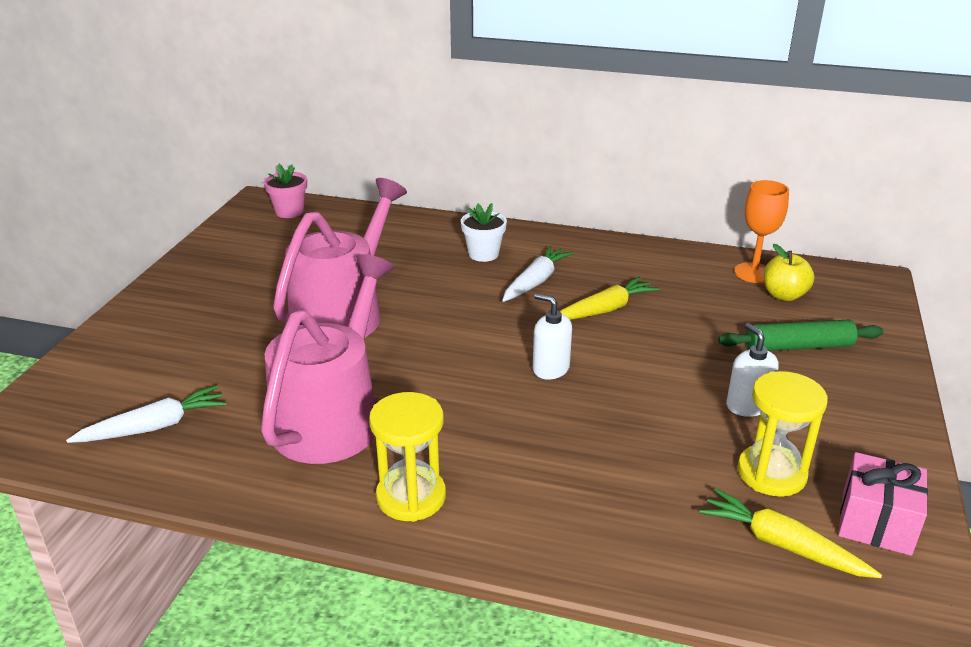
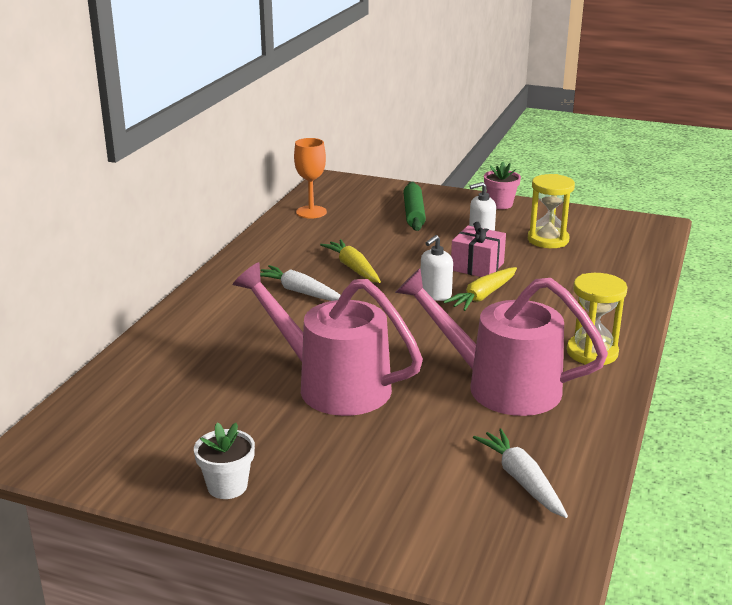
camera: 85 degrees left, 5 degrees down
pink flower pot [264,164,307,218] -> pink flower pot moved to [484,162,521,209]
white flower pot [461,203,507,262] -> white flower pot moved to [194,423,255,499]
yellow carrot [700,488,882,578] -> yellow carrot moved to [444,267,517,311]
yellow apple [764,244,814,301] -> none
pink gift [838,452,928,556] -> pink gift moved to [451,222,506,277]

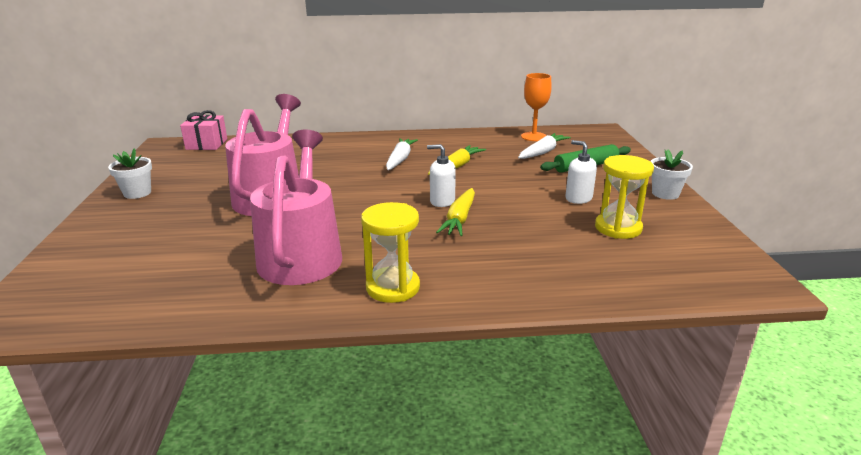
camera: 65 degrees right, 0 degrees up
yellow carrot [444,267,517,311] -> yellow carrot turned 90 degrees counterclockwise [436,188,475,236]
pink gift [451,222,506,277] -> pink gift moved to [180,110,227,150]
white carrot [473,428,568,518] -> white carrot moved to [518,133,571,159]
pink flower pot [484,162,521,209] -> white flower pot [651,150,693,200]

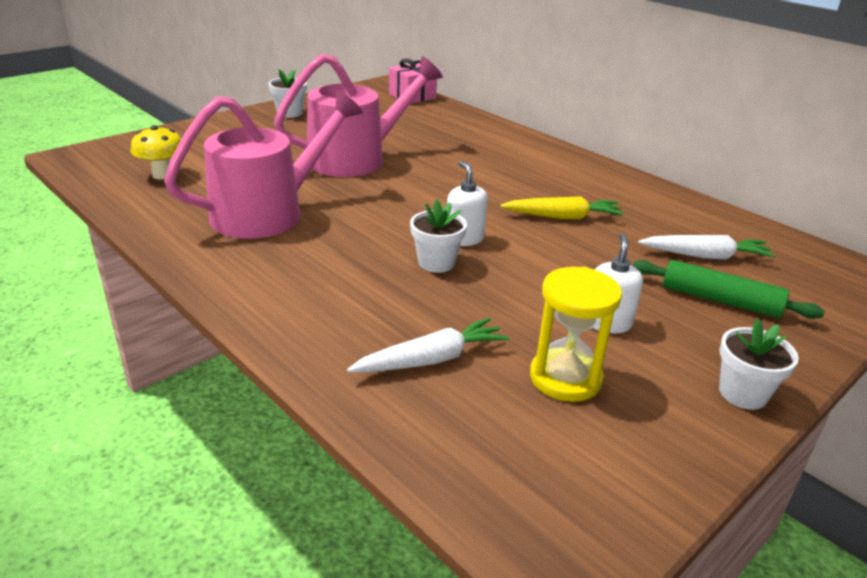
camera: 50 degrees right, 5 degrees up
yellow hourglass [361,202,420,303] -> none
white carrot [386,138,418,170] -> white carrot moved to [347,317,509,372]
yellow carrot [436,188,475,236] -> white flower pot [410,200,467,273]
orange goblet [521,73,551,141] -> none
none -> yellow mushroom [131,125,181,179]

